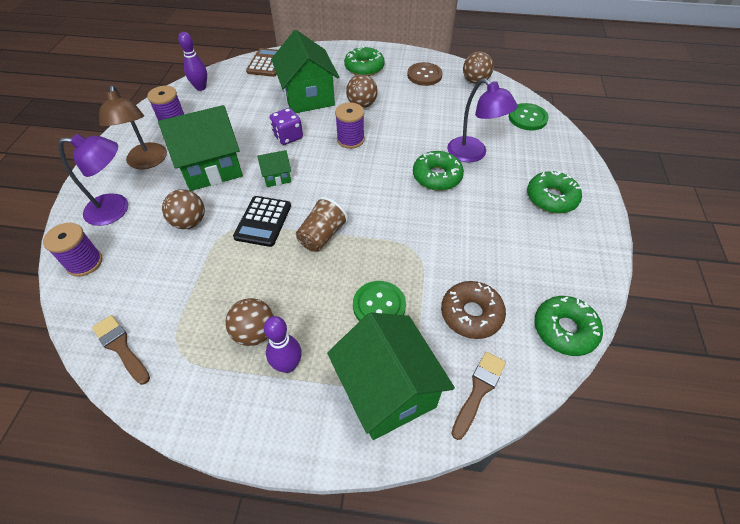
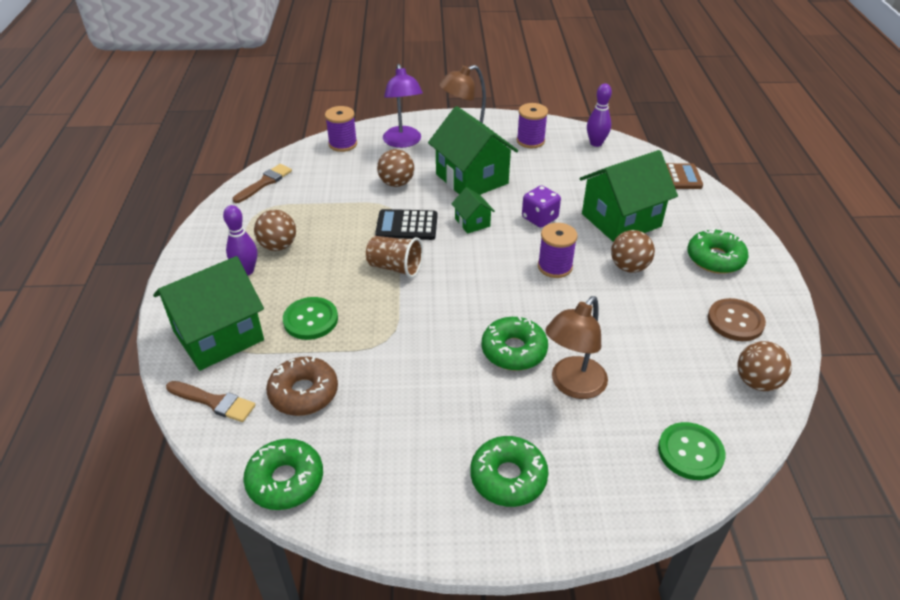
camera: 80 degrees right, 10 degrees down
purple lamp [447,78,518,162] -> brown lamp [545,296,608,399]

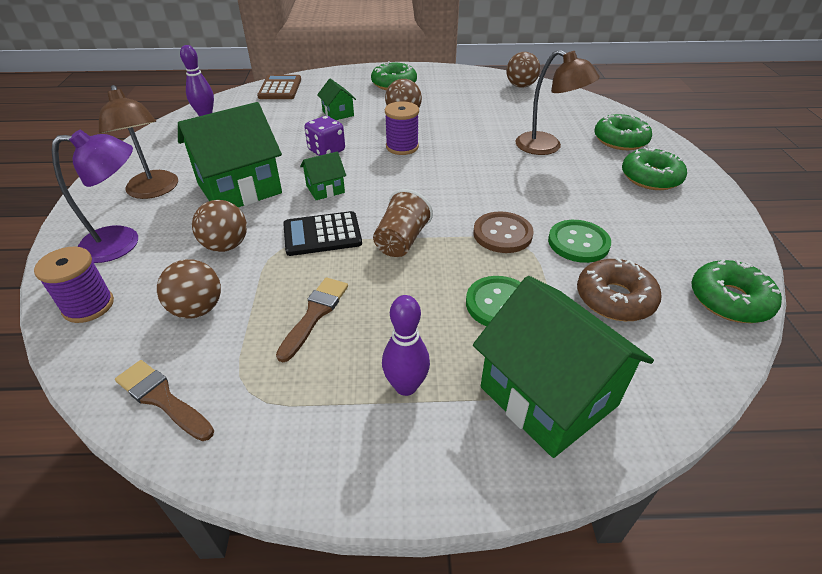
camera: 90 degrees left, 0 degrees up
brown brush [166,381,256,422] -> brown brush moved to [276,277,348,362]
brown ball [254,210,296,251] -> brown ball moved to [157,259,221,319]
black calculator [375,209,438,240] -> black calculator turned 75 degrees clockwise [283,211,362,256]
green donut [482,316,548,371] -> green donut moved to [594,114,652,150]
purple spool [517,103,548,148] -> none
green house [579,150,678,242] -> green house [317,78,356,120], size x0.47
green button [658,422,726,480] -> green button moved to [548,220,611,263]
brown button [708,298,766,341] -> brown button moved to [473,211,533,253]

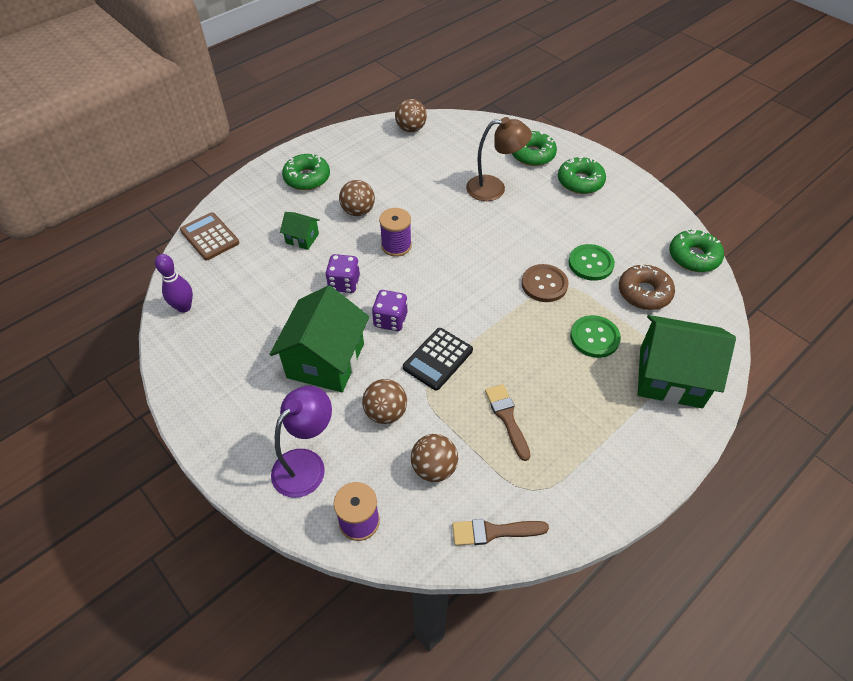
camera: 40 degrees left, 10 degrees up
brown lamp [99,85,178,199] -> none
green house [300,151,346,200] -> purple dice [372,290,407,331]
brown cup [373,189,433,257] -> none
purple bowling pin [382,295,430,396] -> none

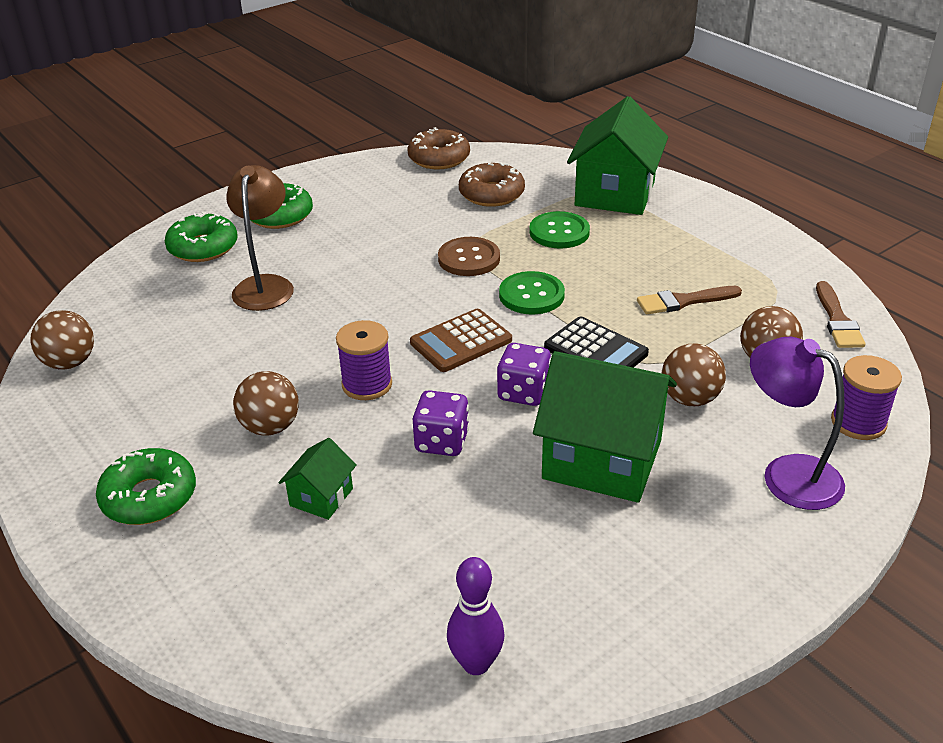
camera: 85 degrees left, 15 degrees down
brown calculator [180,212,239,261] -> brown calculator moved to [410,309,512,372]
green button [568,244,615,281] -> green button moved to [499,271,565,315]
green donut [669,229,724,272] -> brown donut [407,127,470,169]

